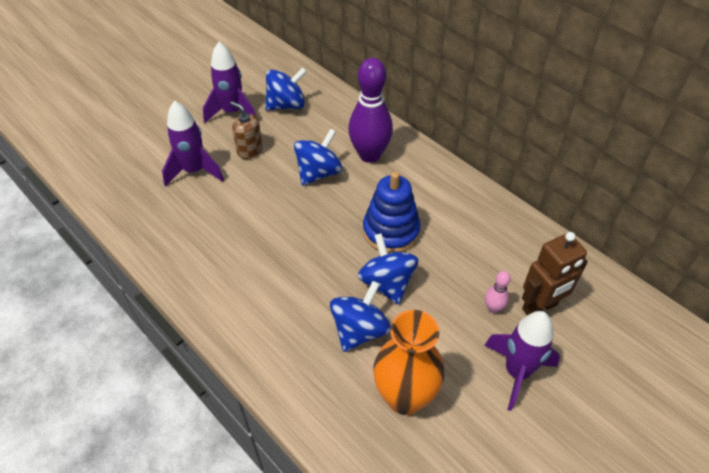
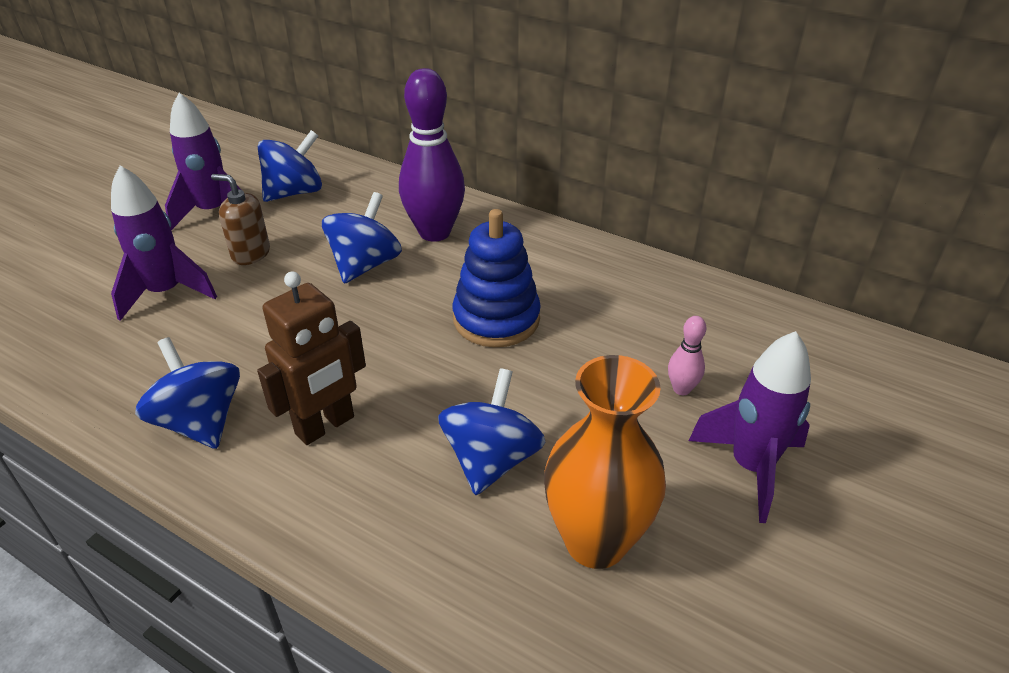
camera: 15 degrees left, 10 degrees down
blue spinning top [357,233,418,304] -> blue spinning top moved to [135,337,240,449]
brown robot [522,232,588,316] -> brown robot moved to [257,271,366,445]

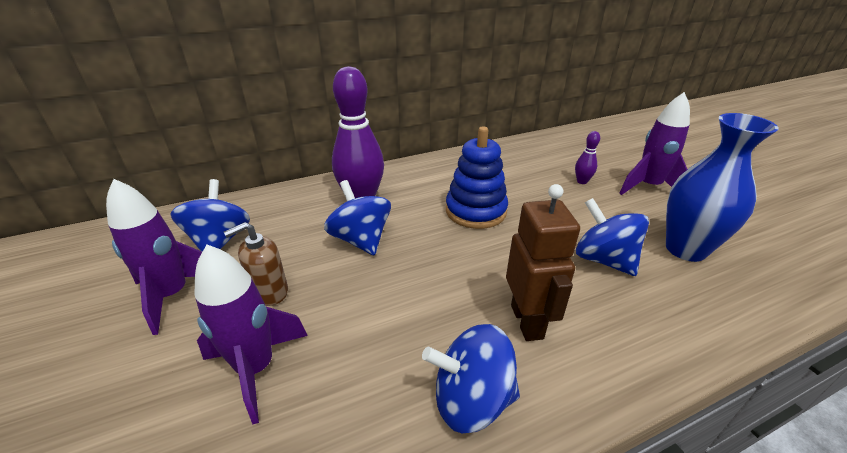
camera: 55 degrees left, 5 degrees down
orange vase [544,355,666,569] -> blue vase [666,113,779,262]
pink bowling pin [668,316,706,395] -> purple bowling pin [575,131,600,184]

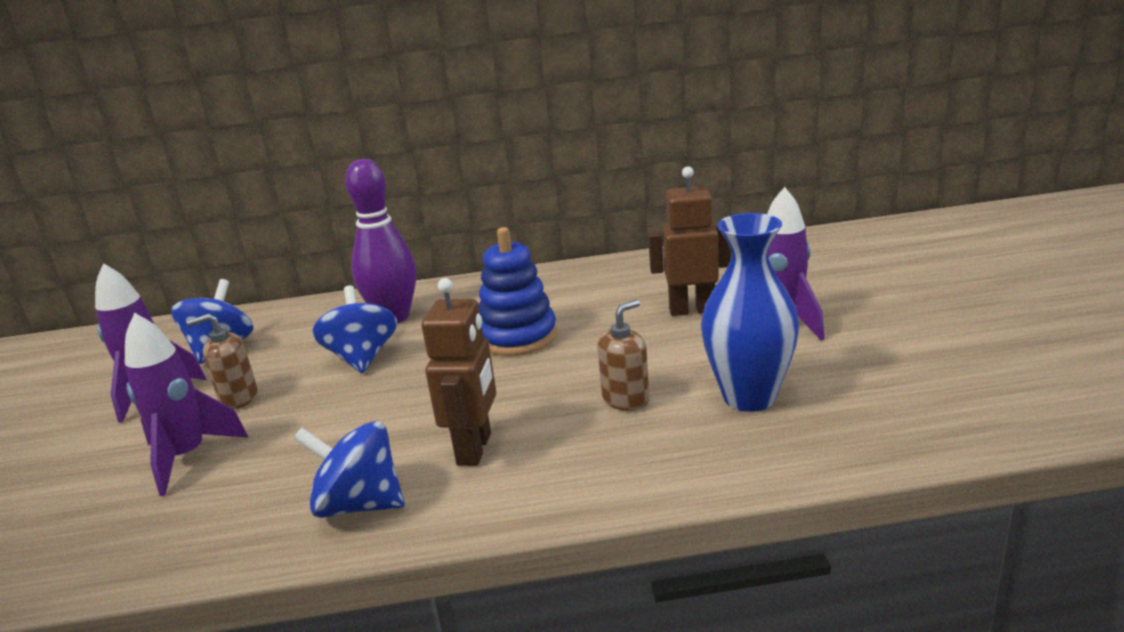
camera: 20 degrees right, 10 degrees down
purple bowling pin [575,131,600,184] -> brown robot [648,166,731,316]
blue spinning top [576,198,649,276] -> brown soap dispenser [597,299,650,411]

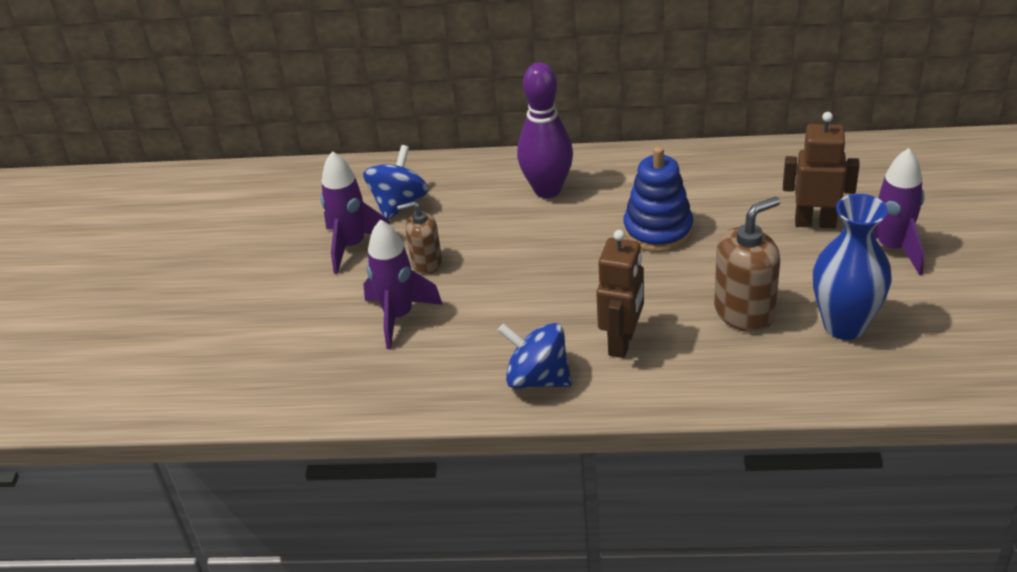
camera: 10 degrees right, 15 degrees up
blue spinning top [312,285,397,373] -> none
brown soap dispenser [597,299,650,411] -> brown soap dispenser [714,196,780,332], size x1.59

